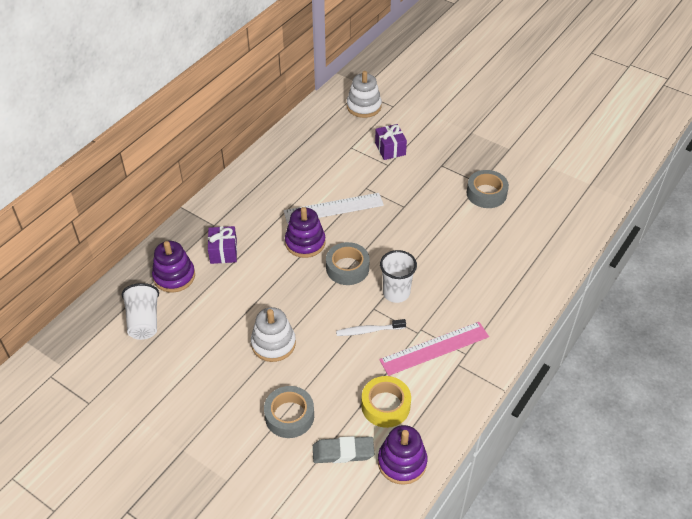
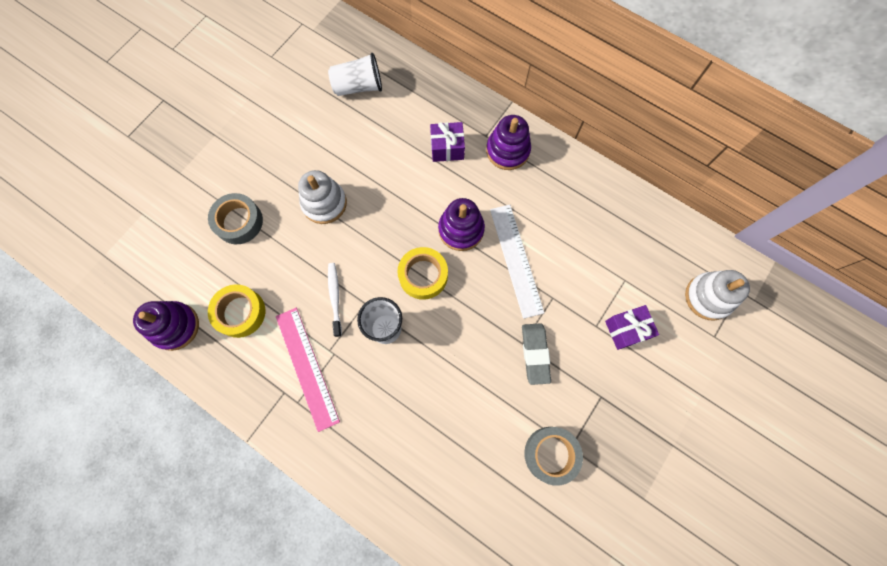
camera: 90 degrees right, 25 degrees up
purple stacking toy [152,241,195,293] -> purple stacking toy moved to [486,115,531,170]
grey eraser [313,436,374,463] -> grey eraser moved to [522,323,551,385]
grey tape [326,242,370,285] -> yellow tape [398,247,448,300]

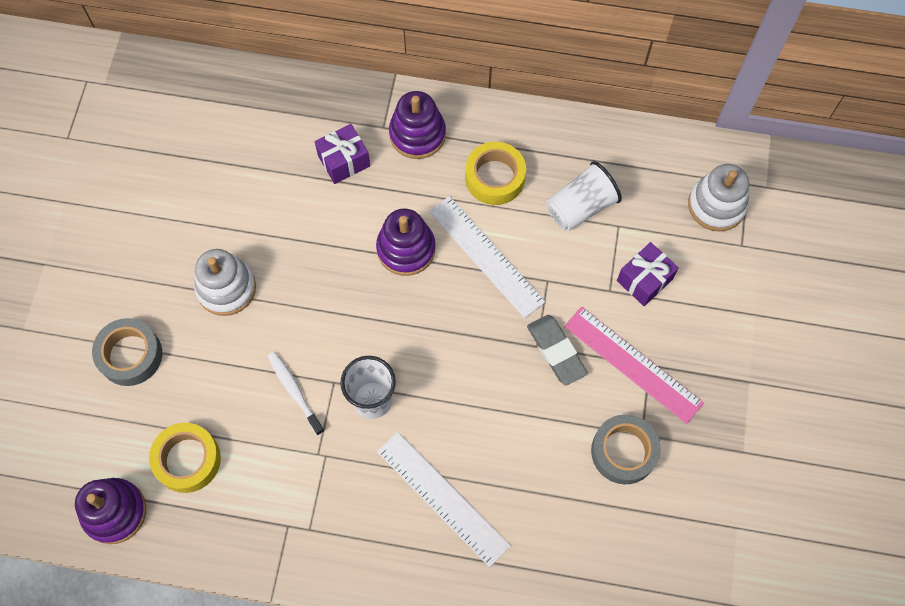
camera: 25 degrees left, 5 degrees down
pink ruler [276,308,340,432] -> pink ruler moved to [564,307,704,424]
white cup [328,53,382,96] -> white cup moved to [546,161,622,231]
yellow tape [398,247,448,300] -> yellow tape moved to [465,142,526,205]
none -> white ruler [377,432,511,567]

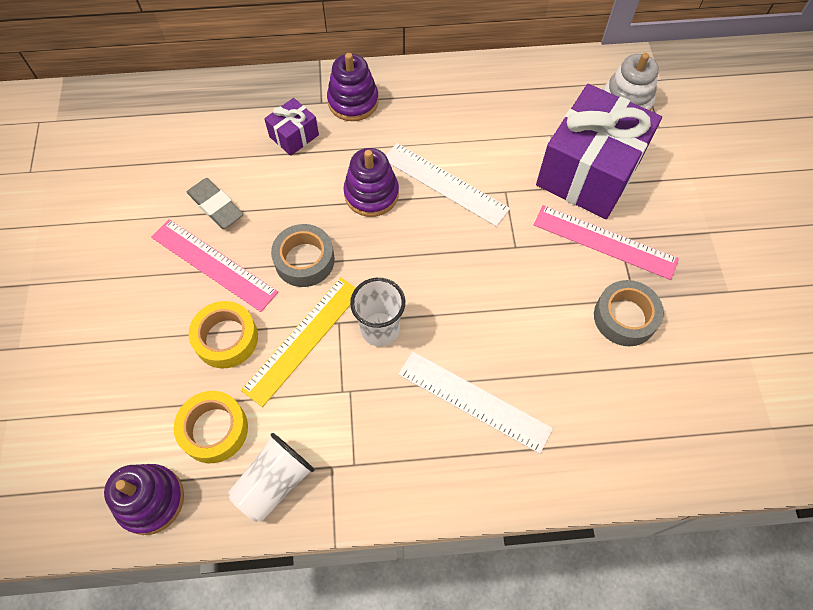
camera: 15 degrees left, 5 degrees down
grey tape [92,318,162,386] -> grey tape moved to [271,224,335,287]
white stacking toy [194,249,256,316] -> pink ruler [151,219,278,312]
white toothbrush [267,352,324,435] -> yellow ruler [241,277,356,407]
yellow tape [465,142,526,205] -> yellow tape moved to [189,301,258,369]
grey eraser [527,315,588,385] -> grey eraser moved to [187,178,244,229]
white cup [546,161,622,231] -> white cup moved to [228,433,314,522]
purple gift [617,242,679,306] -> purple gift [536,84,662,219], size x2.24

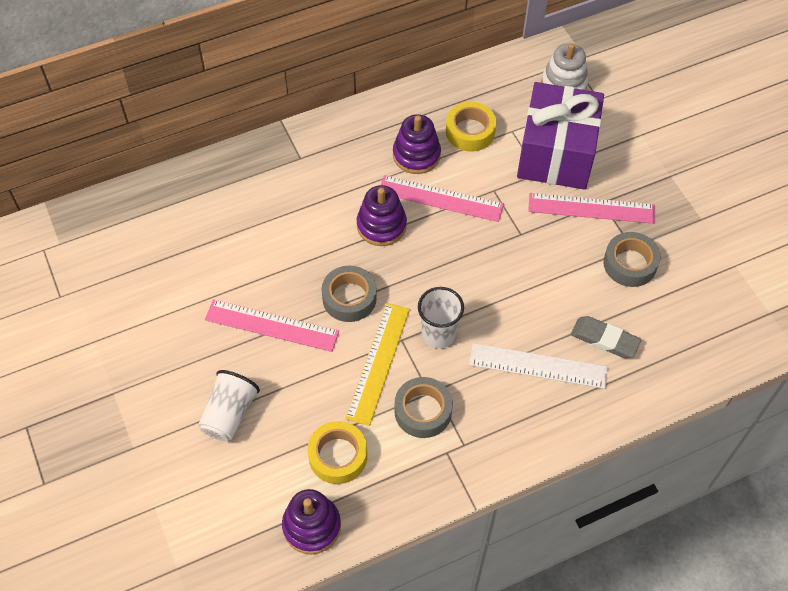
camera: 20 degrees left, 5 degrees down
grey eraser [187,178,244,229] -> grey eraser moved to [571,316,641,358]
yellow tape [189,301,258,369] -> yellow tape moved to [446,102,496,151]
white cup [228,433,314,522] -> white cup moved to [198,370,260,442]
purple gift [264,98,319,156] -> none
purple stacking toy [327,53,379,121] -> purple stacking toy moved to [393,114,441,174]
white ruler [386,143,510,227] -> pink ruler [381,175,504,222]
none -> grey tape [394,377,453,438]

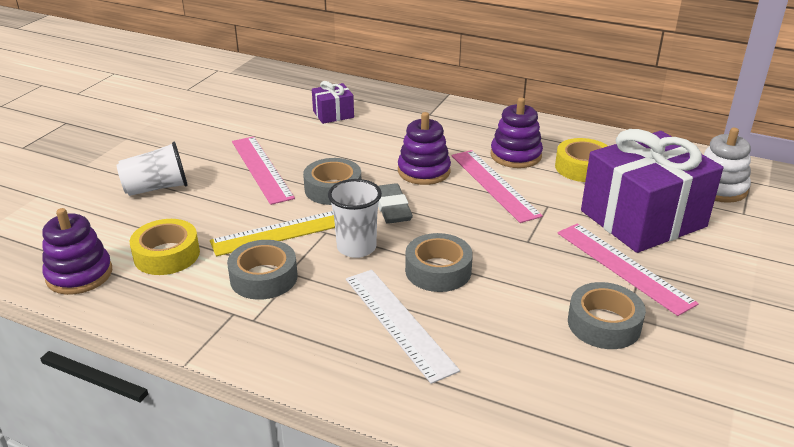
camera: 50 degrees right, 25 degrees down
grey eraser [571,316,641,358] -> grey eraser moved to [378,183,413,224]
none -> purple gift [312,81,354,124]
none -> grey tape [405,233,473,292]

